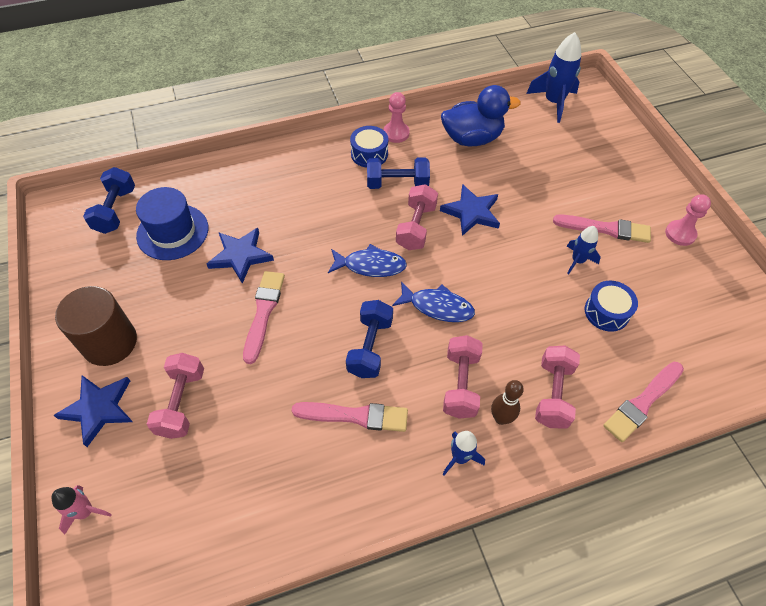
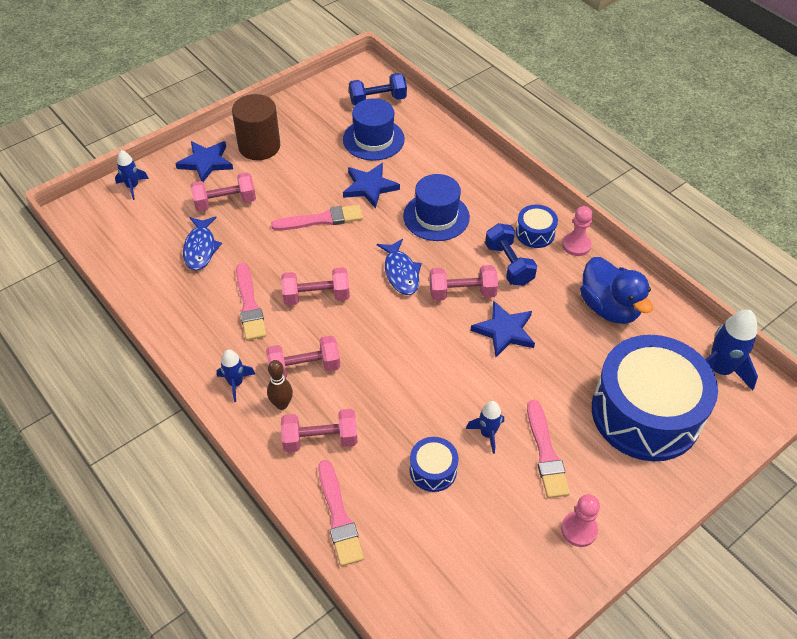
camera: 70 degrees right, 5 degrees down
pink rocket [51,485,112,534] -> blue rocket [115,150,149,200]
blue dumbbell [346,300,393,378] -> pink dumbbell [281,267,350,305]
blue fish [392,281,475,322] -> blue fish moved to [183,217,222,270]
pink brush [603,362,684,442] -> pink brush turned 135 degrees counterclockwise [318,460,364,566]
none -> blue hat [403,174,470,241]
none -> blue drum [592,335,718,461]

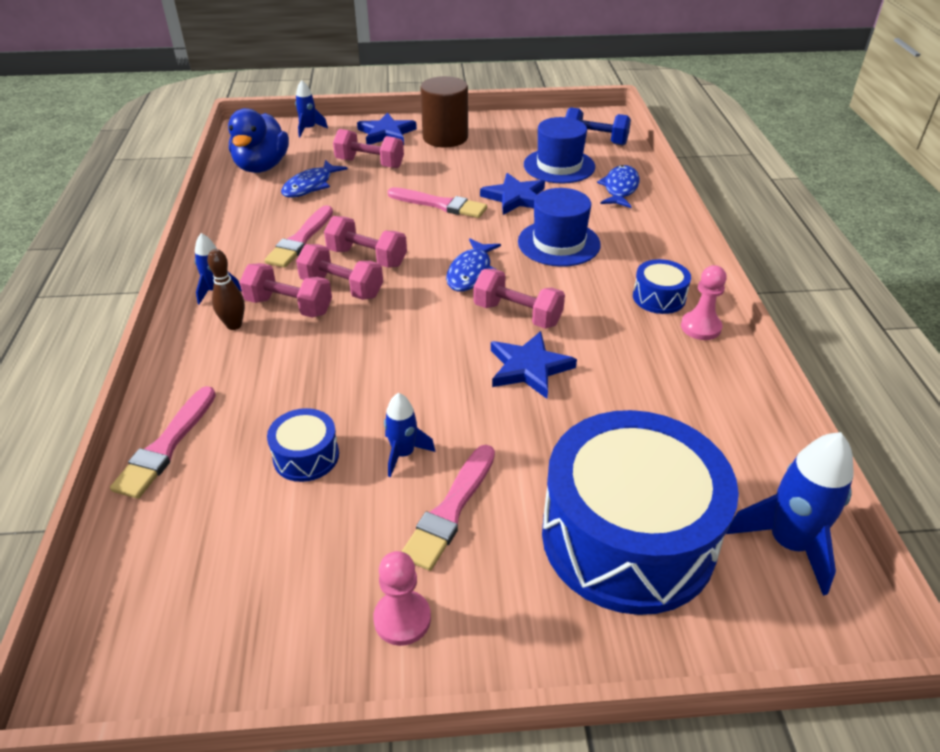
camera: 35 degrees right, 10 degrees down
pink dumbbell [281,409,358,452] -> pink dumbbell moved to [296,244,383,300]
blue dumbbell [485,223,537,286] -> none
blue duck [580,257,653,324] -> blue duck moved to [228,108,289,173]
none -> blue fish [597,165,640,208]

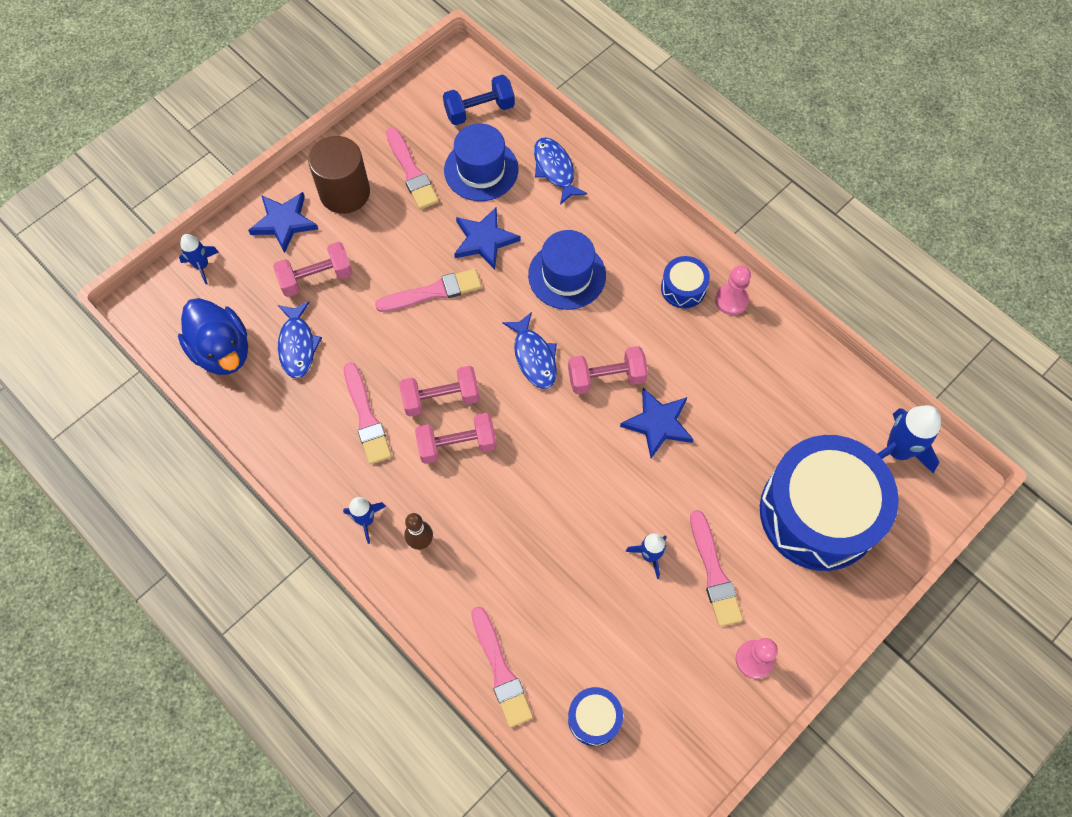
camera: 40 degrees left, 25 degrees up
pink dumbbell [240,263,332,317] -> none
blue drum [267,408,339,482] -> blue drum moved to [568,687,623,746]
none -> pink brush [386,127,439,209]

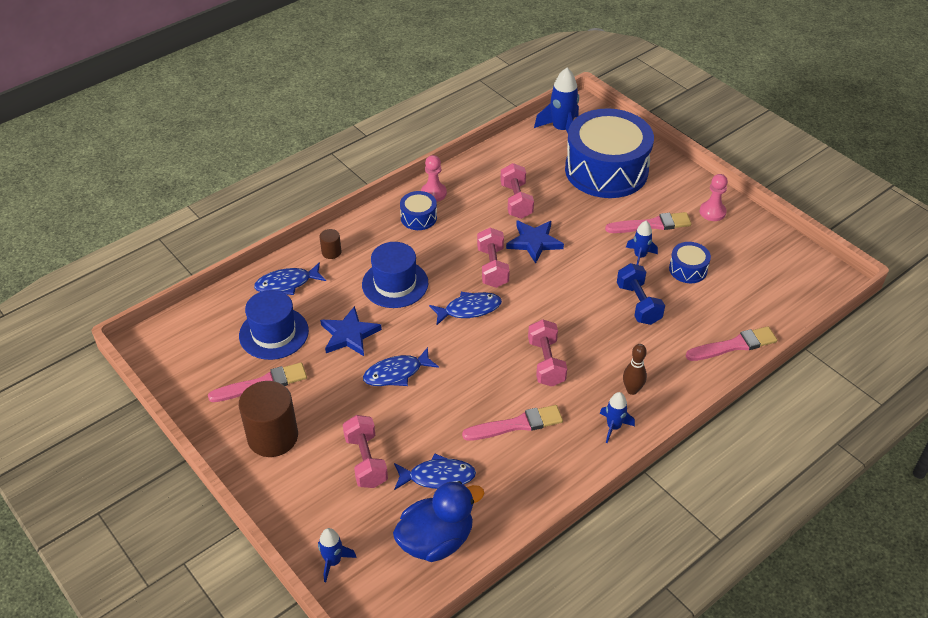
camera: 85 degrees left, 20 degrees down
blue star [248,192,318,253] -> none
pink brush [375,269,482,312] -> blue fish [363,347,439,386]
pink dumbbell [399,366,480,417] -> pink dumbbell moved to [500,163,534,219]
blue dumbbell [443,75,515,125] -> blue dumbbell moved to [617,263,665,325]
blue drum [568,687,623,746] -> blue drum moved to [669,242,711,283]
none -> brown cylinder [320,229,341,259]

